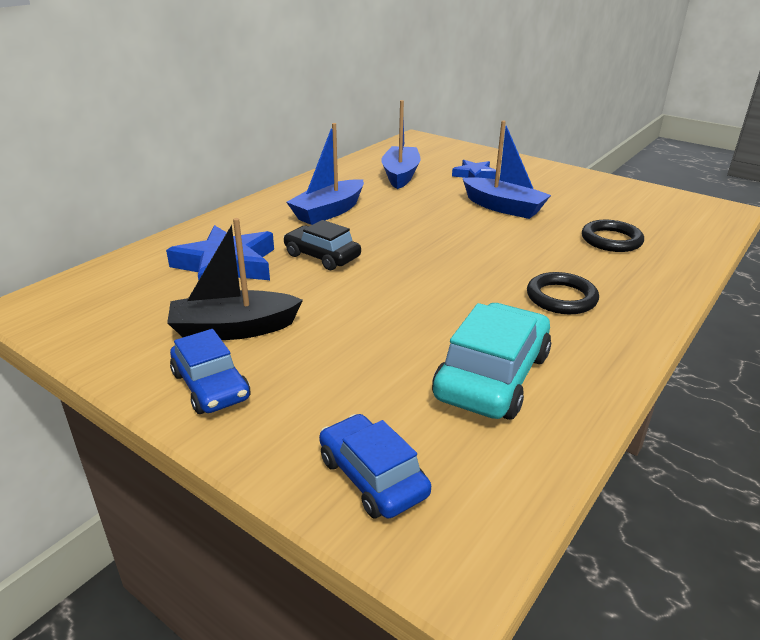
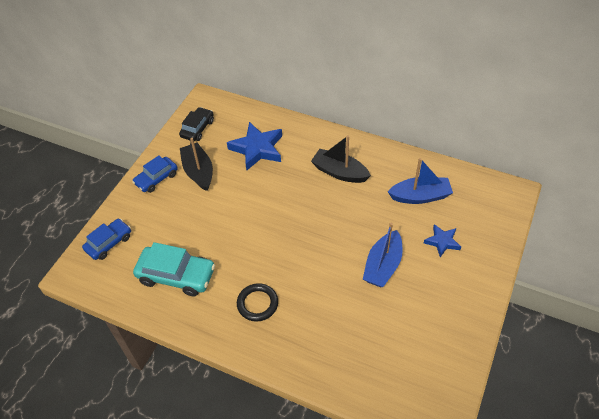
camera: 80 degrees right, 20 degrees up
black car [283,220,361,270] -> black car moved to [179,107,214,141]
blue boat [287,123,364,225] -> black boat [311,135,371,183]
black ring [582,220,644,252] -> none

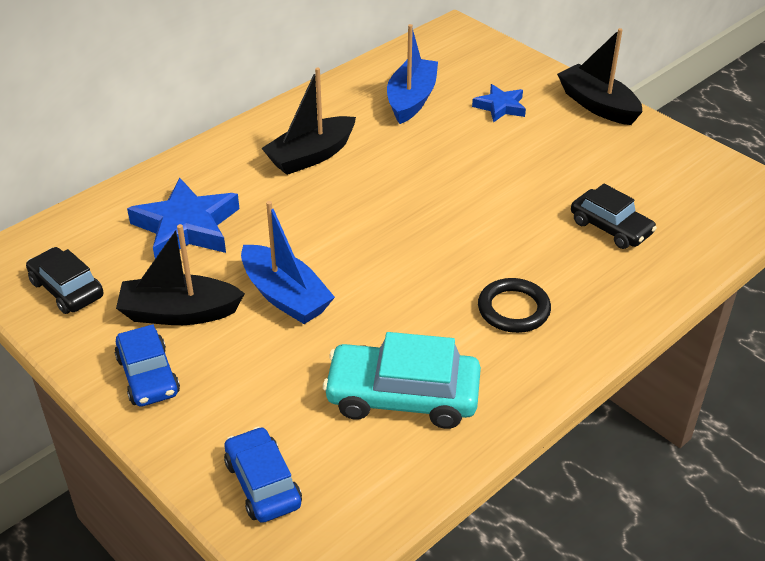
camera: 70 degrees left, 10 degrees down
turquoise car [133,242,215,297] -> turquoise car turned 120 degrees counterclockwise [323,332,481,429]
blue boat [363,222,403,287] -> blue boat moved to [241,201,335,324]
none -> black boat [557,28,643,125]
none -> black car [571,184,657,249]

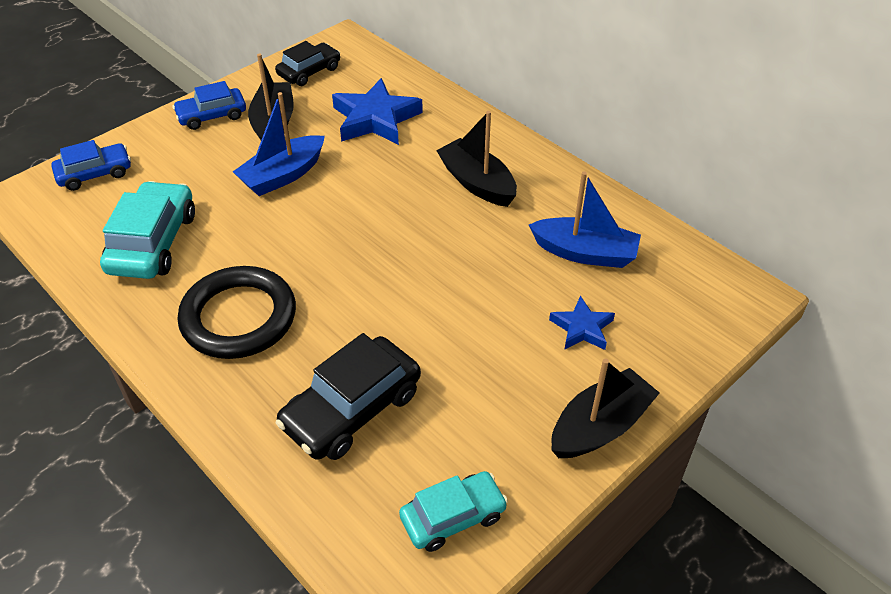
camera: 90 degrees right, 5 degrees up
black ring [478,278,551,333] -> black ring [178,266,296,359], size x1.67
black car [571,184,657,249] -> black car [276,333,421,460], size x1.55
none -> turquoise car [399,471,508,552]

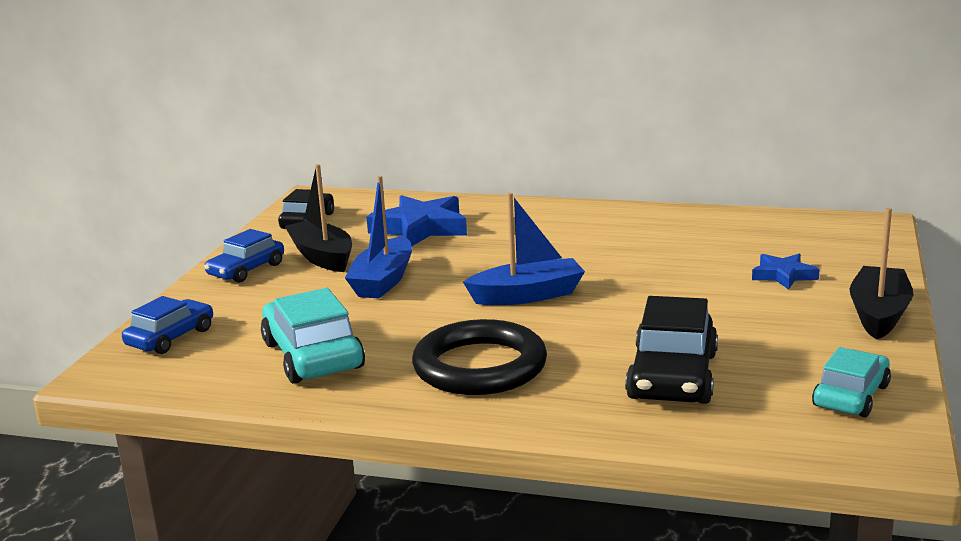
camera: 30 degrees left, 25 degrees down
black boat [436,111,517,207] -> none
blue boat [529,171,641,268] -> blue boat moved to [463,193,585,305]

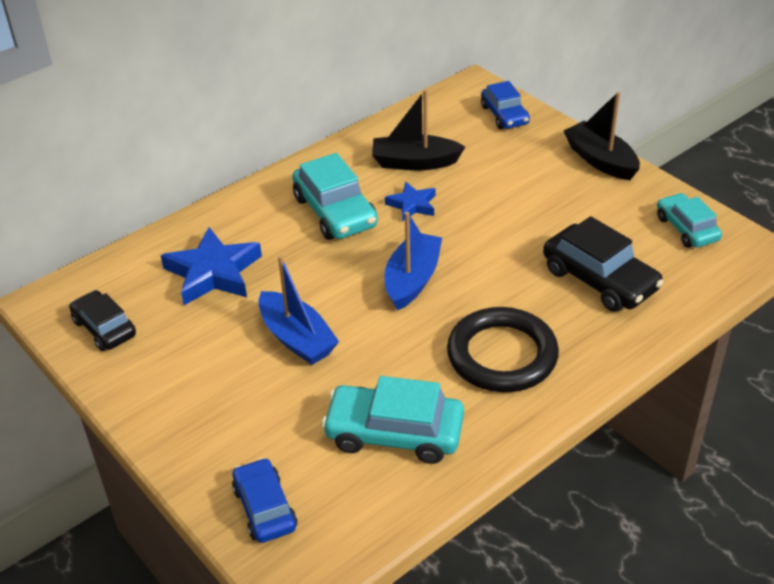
camera: 55 degrees left, 20 degrees up
blue car [204,229,284,283] -> blue car moved to [481,81,530,129]
black boat [285,164,352,272] -> black boat moved to [372,90,465,170]
blue star [752,254,820,290] -> blue star moved to [385,182,436,222]
none -> turquoise car [292,153,378,240]

